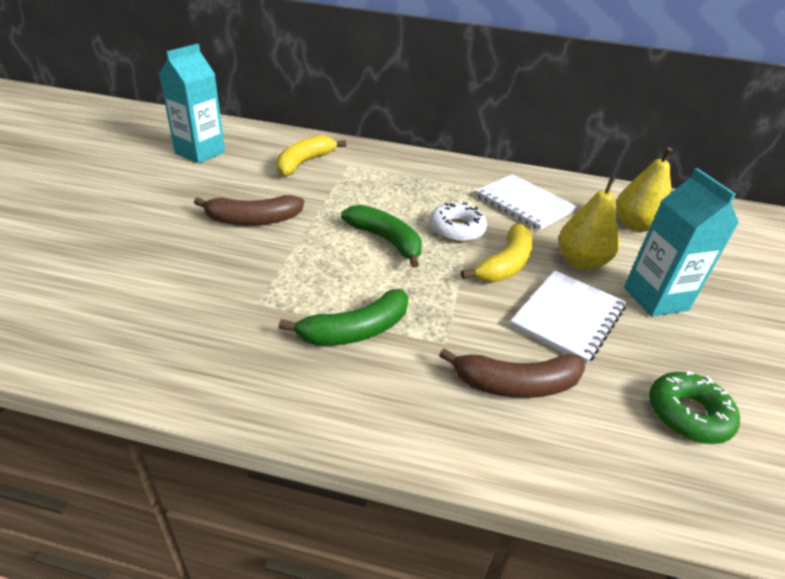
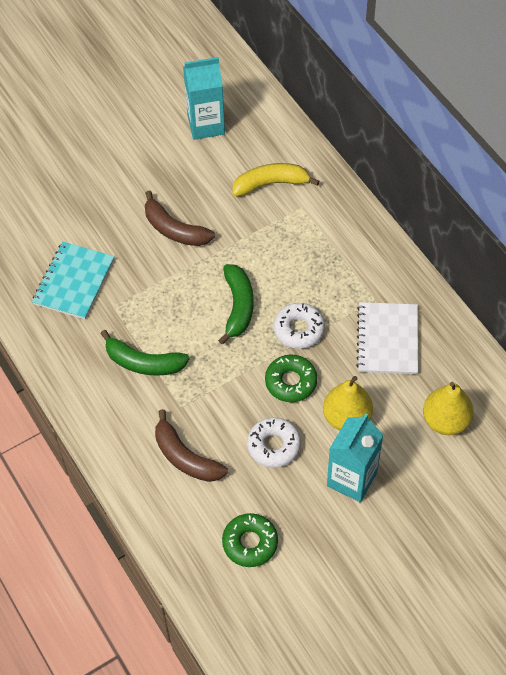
camera: 50 degrees right, 20 degrees up
yellow banana [461,224,533,282] -> green donut [265,354,317,402]
white notebook [510,270,626,364] -> white donut [247,417,301,467]
none -> turquoise notebook [32,242,114,319]

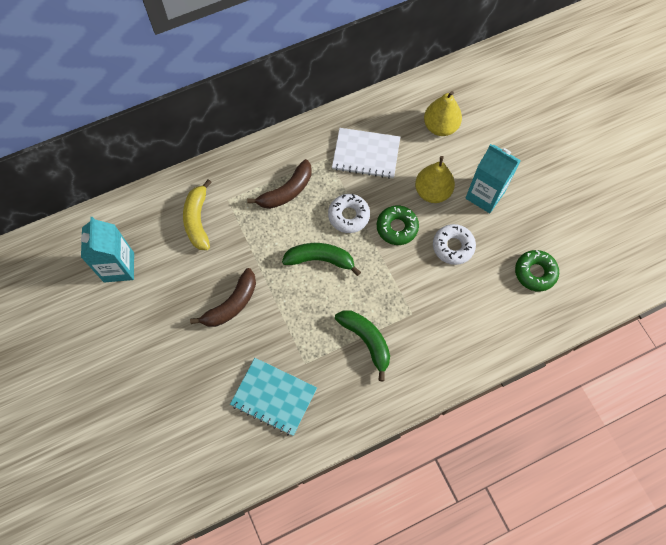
camera: 85 degrees left, 10 degrees up
green banana [101,330,190,376] -> green banana turned 60 degrees counterclockwise [335,311,390,381]
brown banana [155,409,228,482] -> brown banana moved to [247,159,312,209]

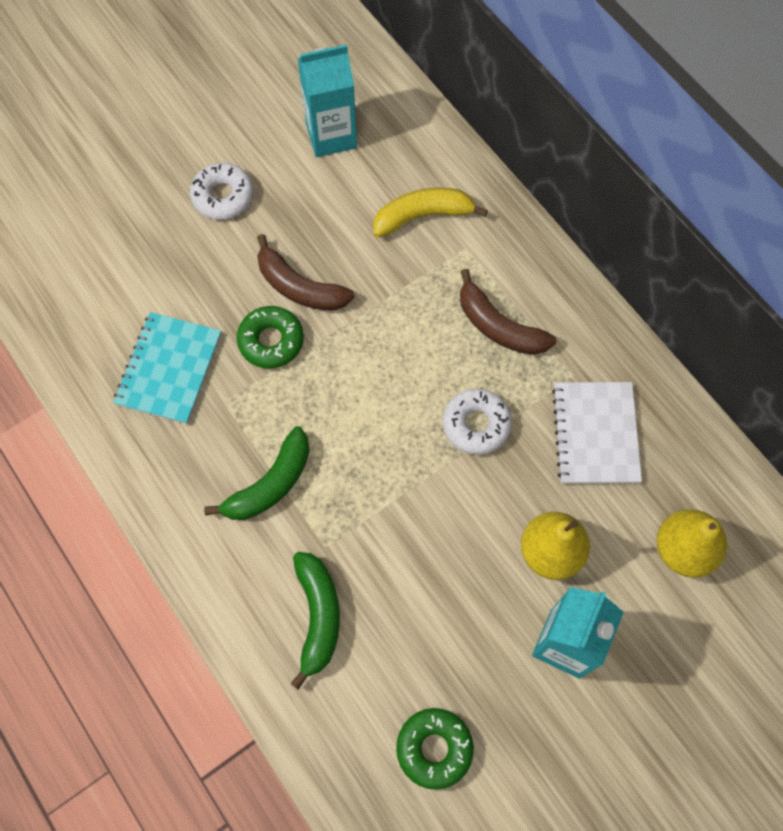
camera: 80 degrees right, 0 degrees up
green banana [282,243,361,276] -> green banana moved to [290,552,340,690]
green donut [377,205,419,245] -> green donut moved to [237,306,304,368]
white donut [433,224,476,265] -> white donut moved to [190,163,253,220]

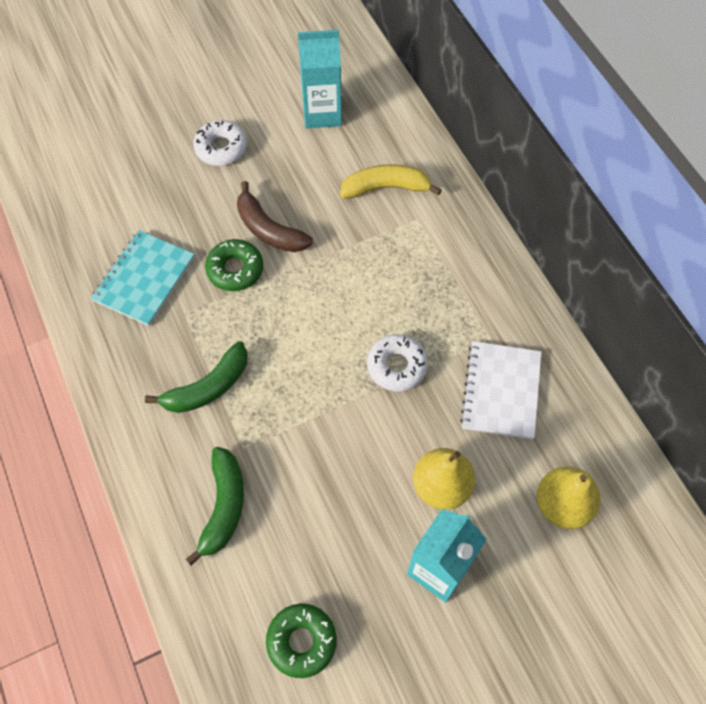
camera: 10 degrees right, 5 degrees down
brown banana [460,269,556,355] -> none

